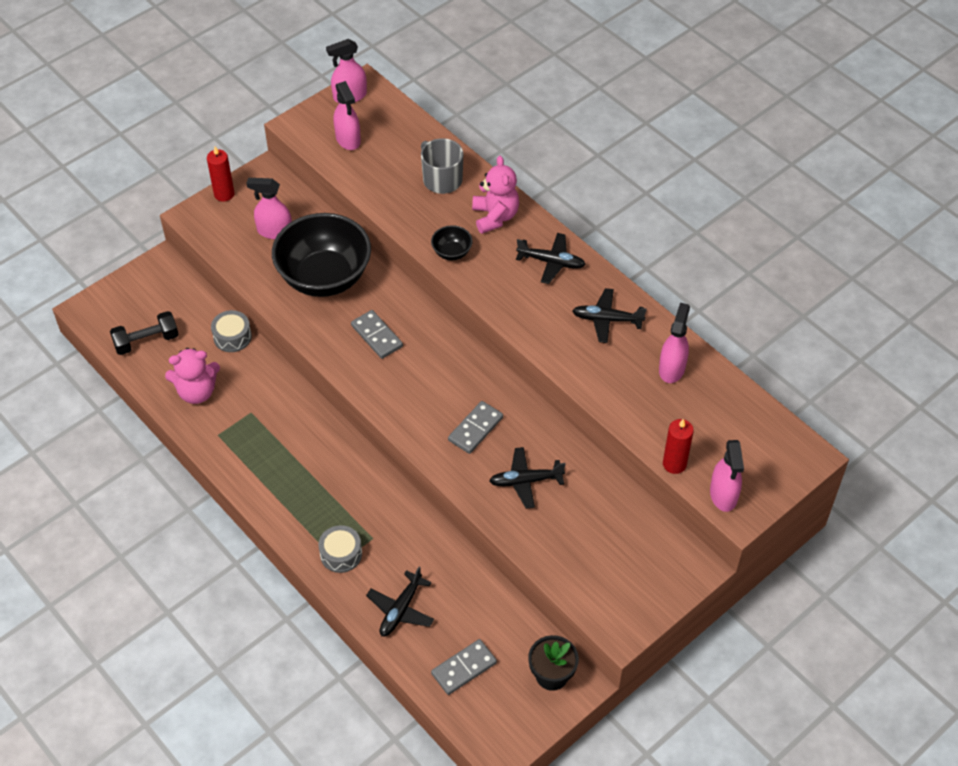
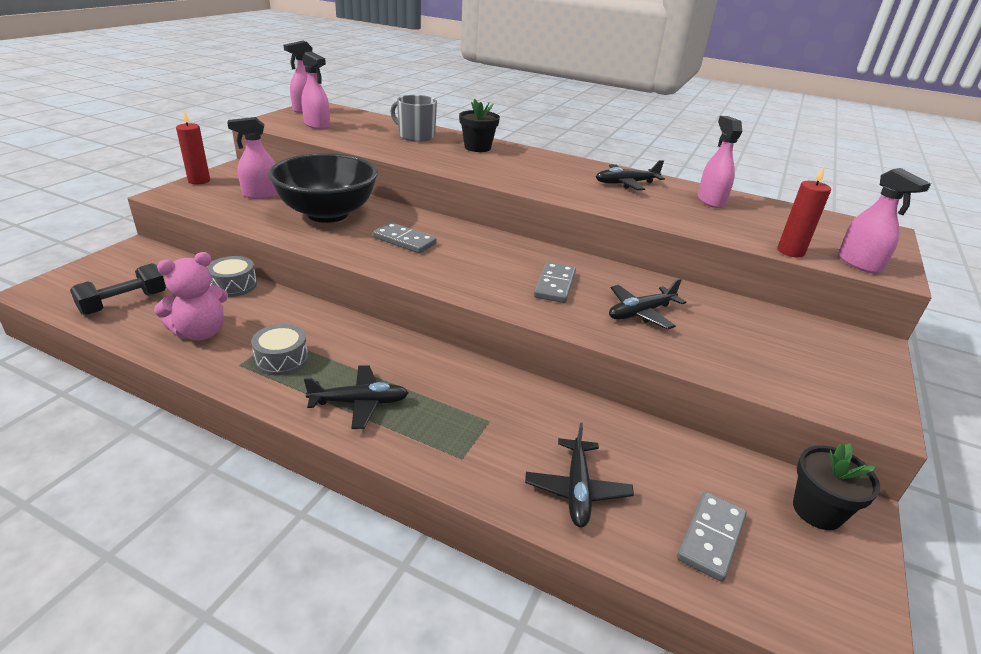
camera: 25 degrees left, 20 degrees down
grey drum [319,525,362,573] -> grey drum moved to [251,324,309,375]
black bowl [431,225,473,260] -> none
pink teddy bear [472,156,519,234] -> black flower pot [459,99,500,152]
black plane [516,233,586,284] -> black plane moved to [304,365,408,429]

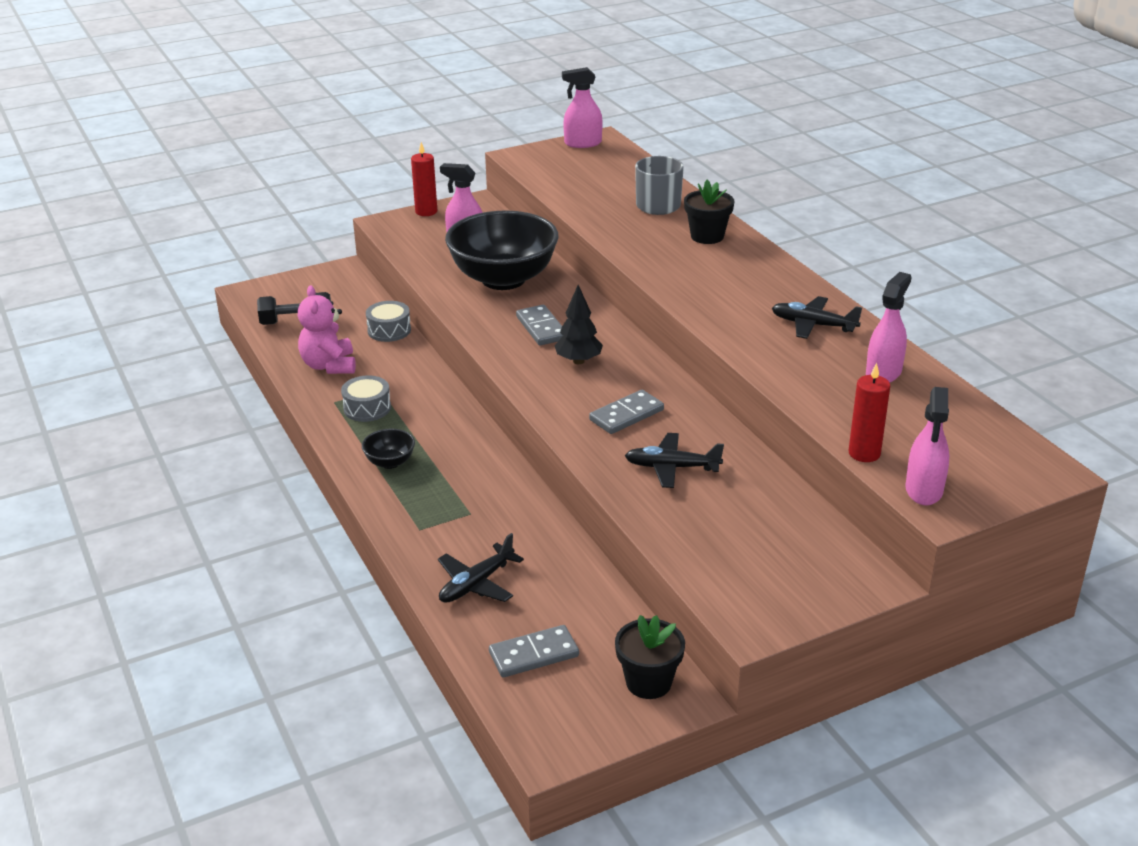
camera: 40 degrees right, 0 degrees up
pink teddy bear [154,252,228,341] -> pink teddy bear turned 75 degrees clockwise [298,285,356,374]
pink spray bottle [302,51,330,129] -> none
black plane [304,365,408,429] -> black bowl [362,429,415,469]
none -> black tree [554,285,603,364]

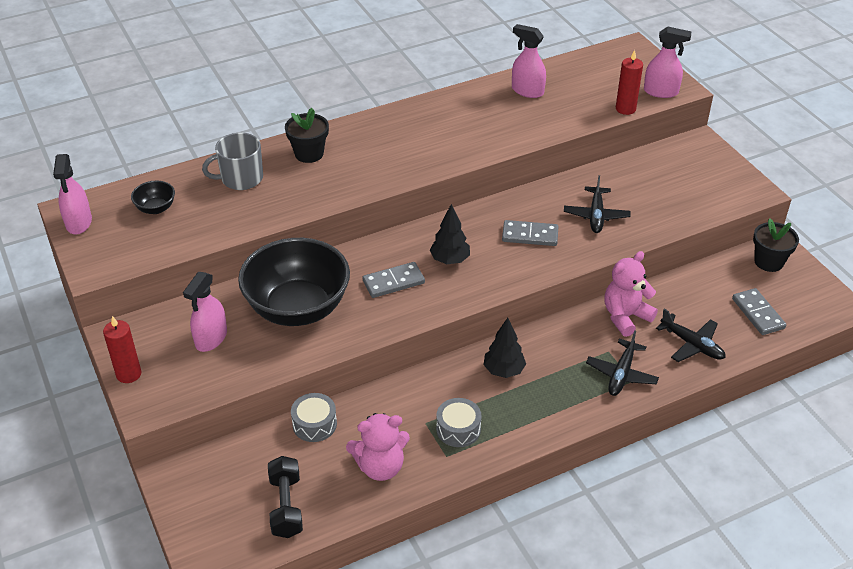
camera: 90 degrees left, 10 degrees up
black bowl [362,429,415,469] -> black bowl moved to [131,181,175,214]
grey domino [589,390,664,434] -> grey domino turned 45 degrees counterclockwise [502,220,558,246]
black plane [772,296,862,339] -> black plane moved to [586,331,659,396]
none -> black tree [483,318,526,378]
none -> pink teddy bear [605,251,658,337]

